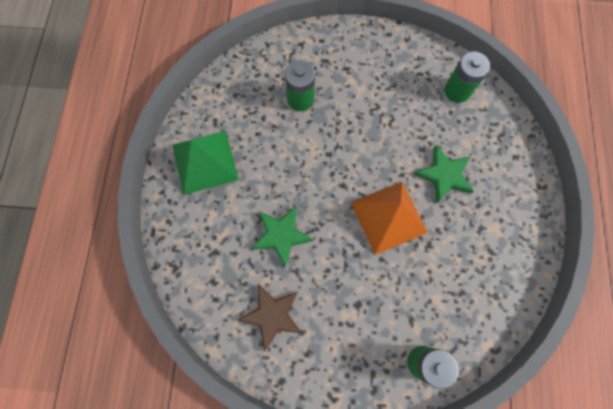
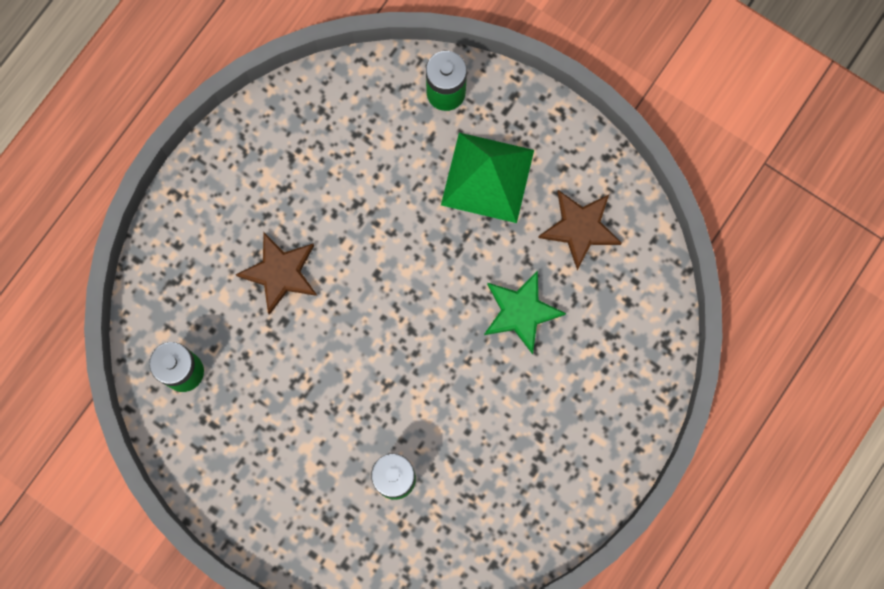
camera: 150 degrees left, 5 degrees up
green pyramid [173,131,239,195] -> green pyramid moved to [441,133,534,223]
orange pyramid [351,182,428,255] -> none
green star [414,145,474,203] -> brown star [235,232,317,315]

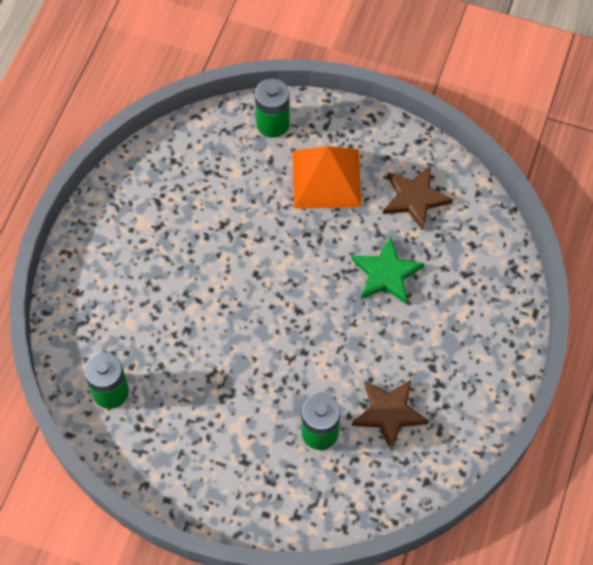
camera: 15 degrees left, 15 degrees down
brown star [235,232,317,315] -> brown star moved to [352,379,429,452]
green pyramid [441,133,534,223] -> orange pyramid [293,146,361,209]

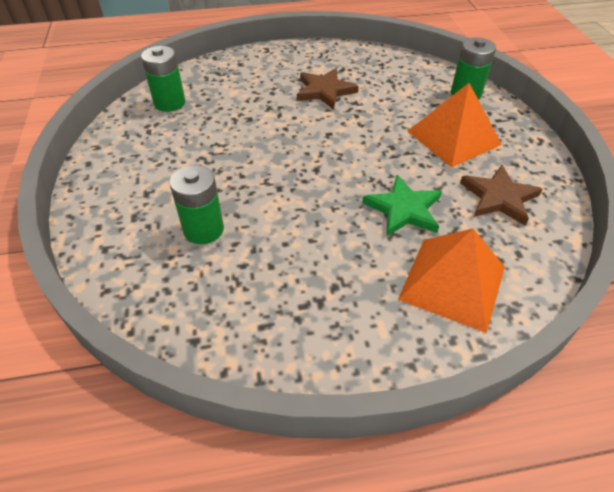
camera: 60 degrees right, 15 degrees down
brown star [352,379,429,452] -> brown star moved to [297,68,359,110]
none -> orange pyramid [398,229,505,333]

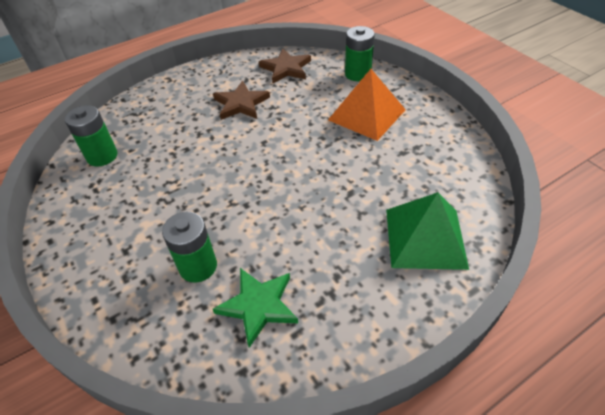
camera: 20 degrees left, 0 degrees up
green star [363,175,442,237] -> green star moved to [213,268,298,348]
orange pyramid [398,229,505,333] -> green pyramid [386,192,469,270]
brown star [460,165,543,226] -> brown star moved to [259,48,311,83]

